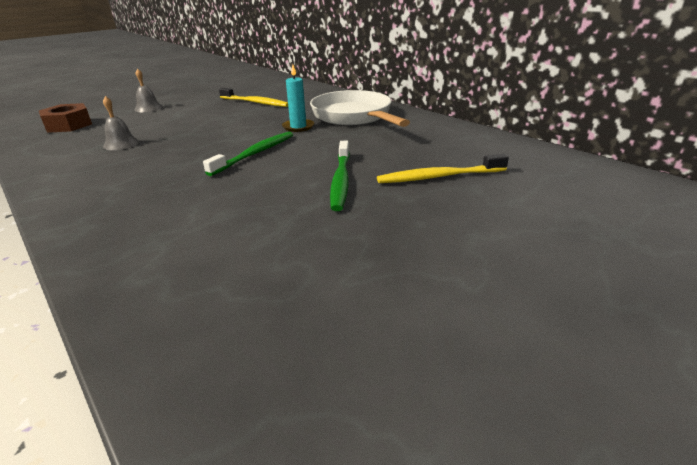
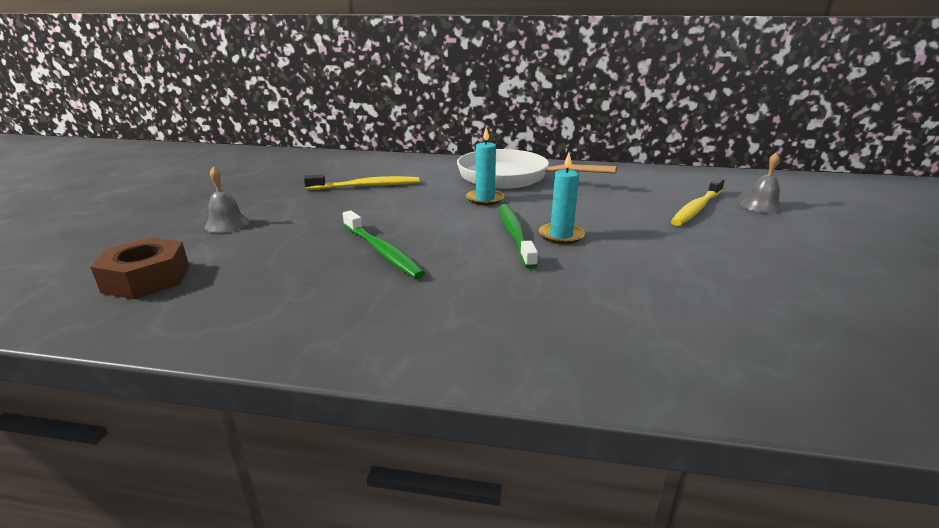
camera: 40 degrees left, 5 degrees down
grey bell [103,96,139,150] -> grey bell moved to [740,152,783,213]
green toothbrush [330,141,350,211] -> green toothbrush moved to [343,210,425,279]
none -> turquoise candle [539,153,585,244]

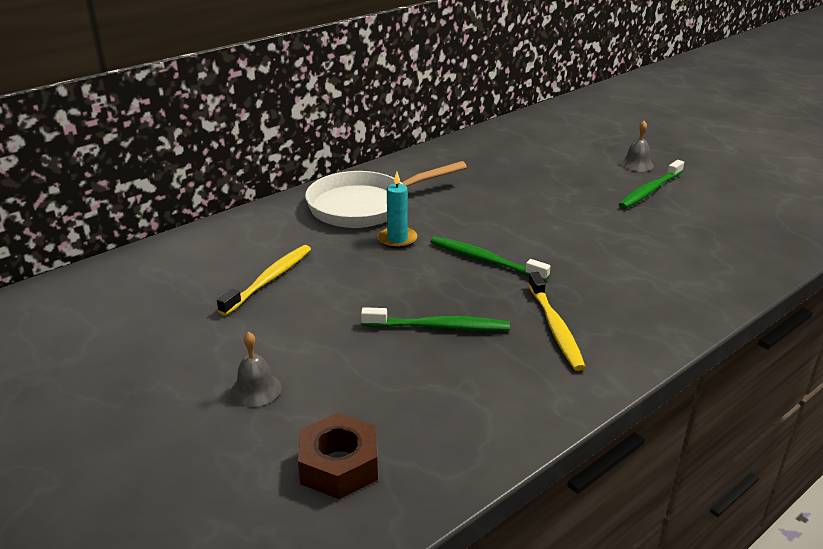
camera: 50 degrees left, 5 degrees up
turquoise candle [539,153,585,244] -> none
yellow toothbrush [671,178,725,226] -> yellow toothbrush moved to [528,272,586,371]
grey bell [740,152,783,213] -> grey bell moved to [620,121,654,172]
none -> green toothbrush [619,160,684,209]

